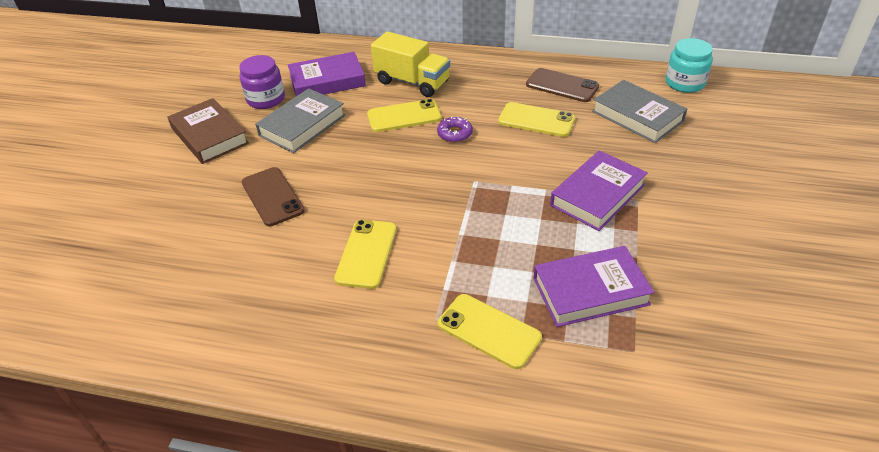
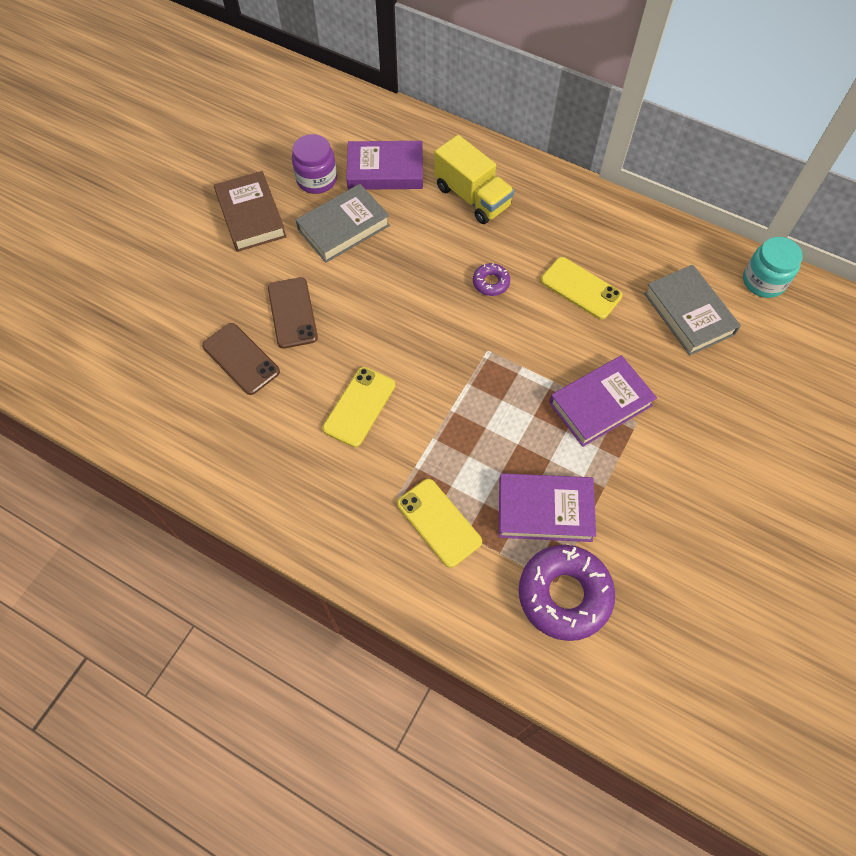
camera: 15 degrees right, 20 degrees up
yellow phone [367,99,441,132] -> none
brown phone [526,68,599,102] -> brown phone moved to [202,323,280,395]
none -> purple donut [519,545,615,641]

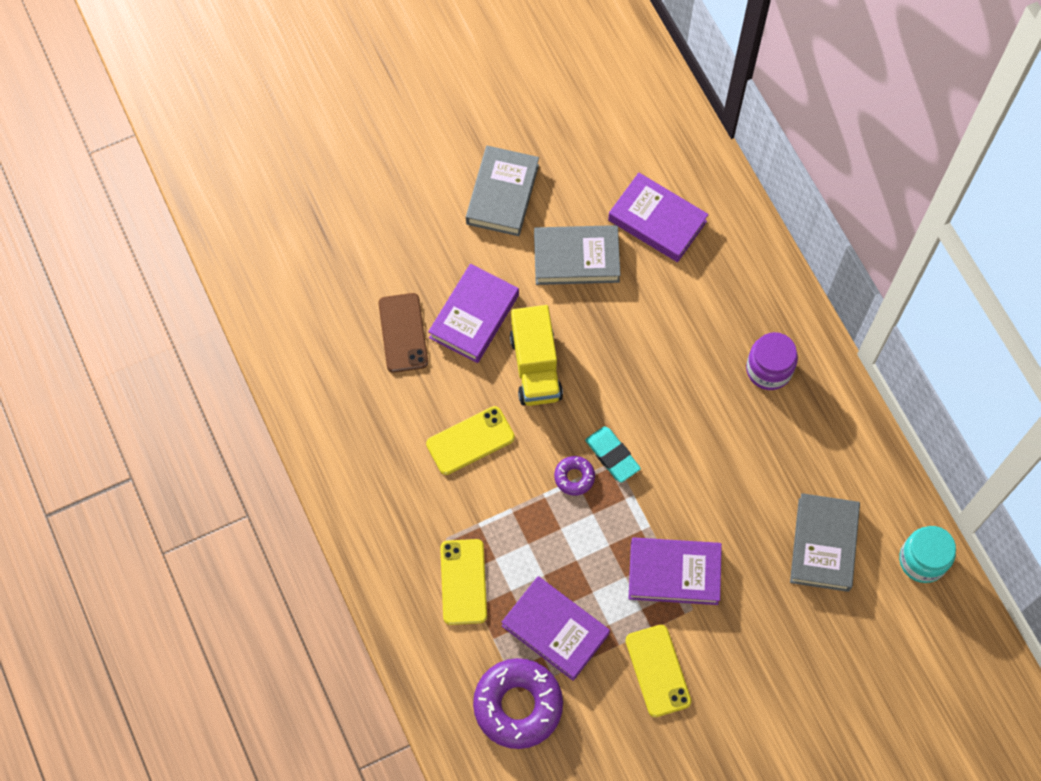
camera: 35 degrees right, 5 degrees up
brown book [214,171,287,252] -> grey book [466,146,539,236]
brown phone [268,277,318,349] -> purple book [428,264,519,363]
purple jar [292,134,337,194] -> purple jar moved to [746,332,798,390]
yellow truck [434,135,514,224] -> yellow truck moved to [510,305,563,406]
purple donut [473,263,510,296] -> purple donut moved to [554,456,595,496]
yellow phone [541,257,623,319] -> yellow phone moved to [625,625,692,717]
none -> turquoise eraser [585,426,641,483]

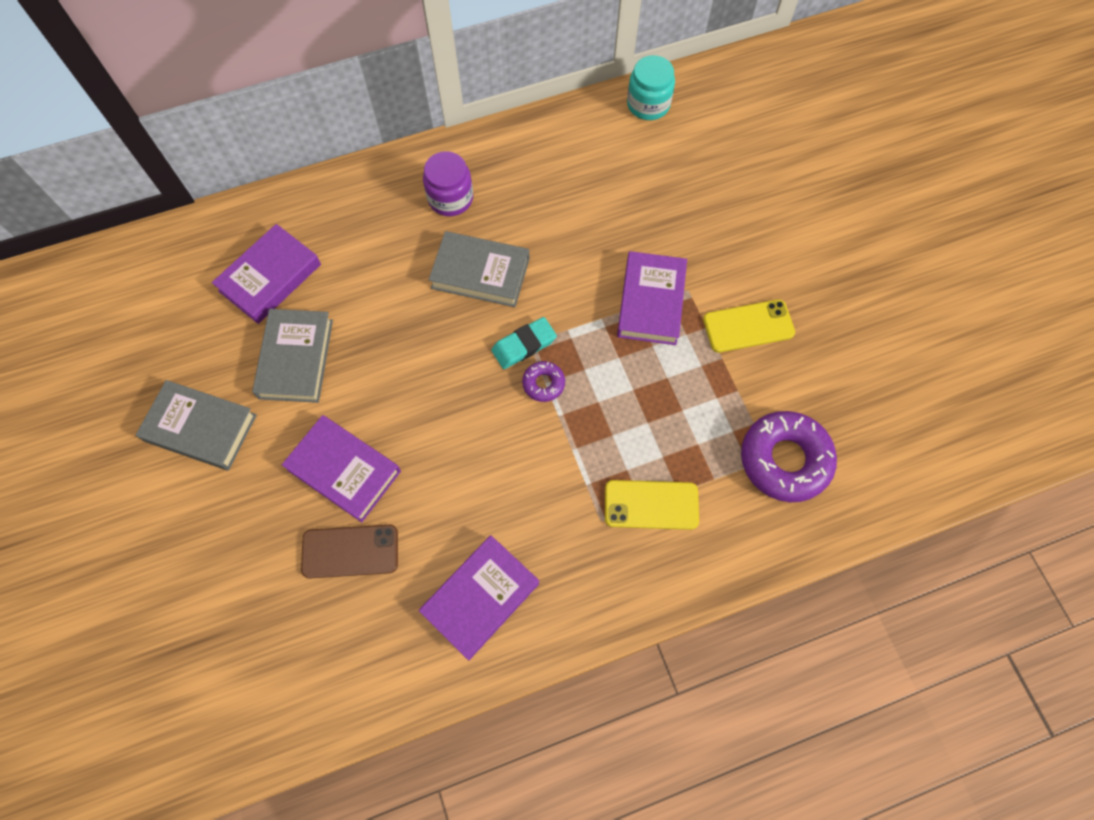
camera: 85 degrees left, 0 degrees up
yellow phone [426,406,515,475] -> none
purple book [501,576,610,681] -> purple book moved to [419,536,539,660]
yellow truck [510,305,563,406] -> none
grey book [790,493,860,592] -> grey book moved to [429,231,530,307]

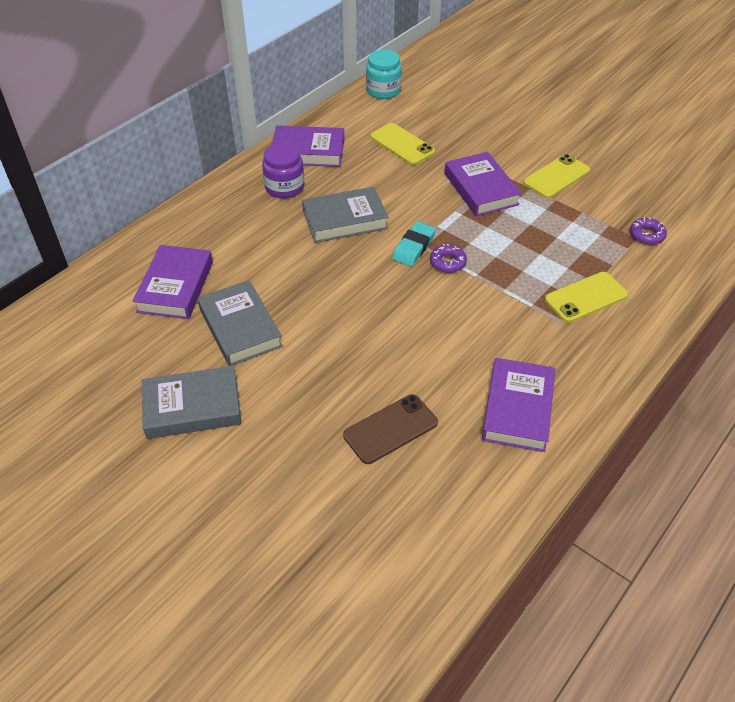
camera: 30 degrees left, 20 degrees down
purple book [282,415,401,522] -> purple book moved to [272,125,345,167]
purple donut [741,411,837,502] -> purple donut [630,218,667,245], size x0.48
none -> yellow phone [370,123,435,165]

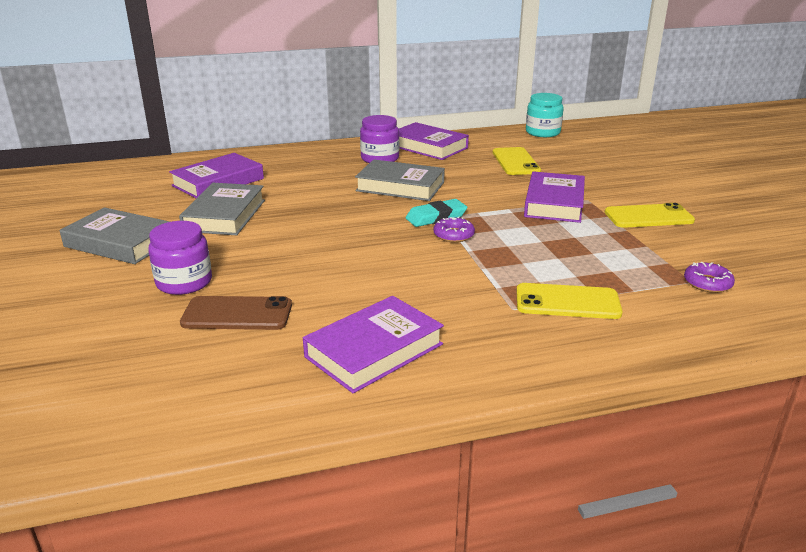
camera: 35 degrees right, 20 degrees down
none -> purple jar [148,221,212,295]

